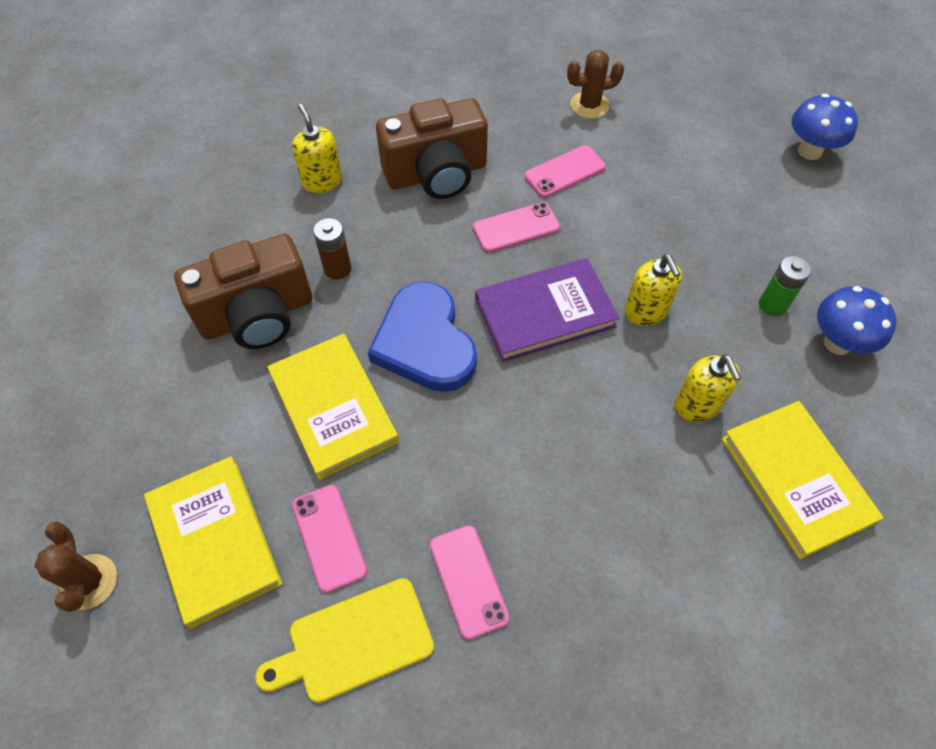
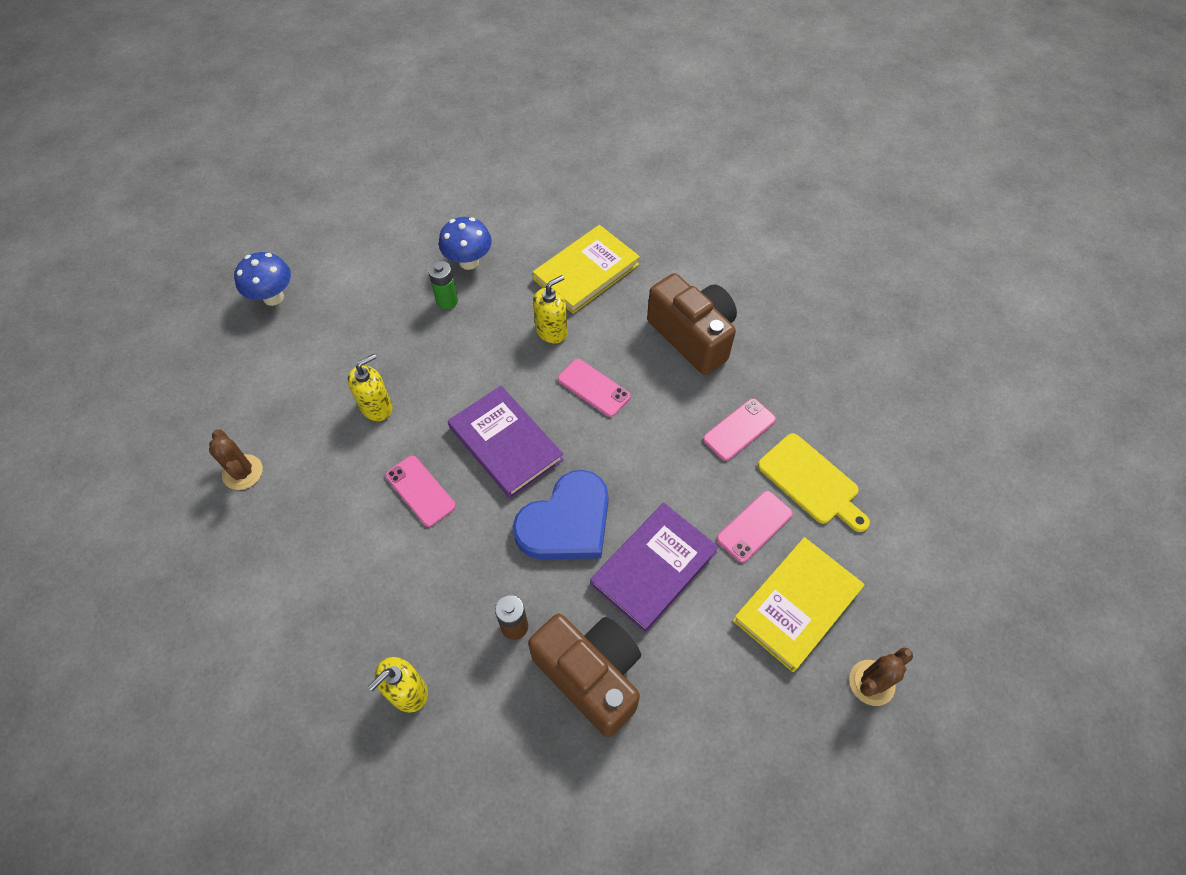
camera: 110 degrees left, 0 degrees up
yellow book [267,334,399,480] -> purple book [590,503,719,633]
brown camera [376,98,488,199] -> brown camera moved to [647,273,737,375]
pink phone [524,145,606,198] -> pink phone moved to [558,359,631,417]
yellow soap dispenser [625,255,682,326] -> yellow soap dispenser moved to [348,354,393,421]

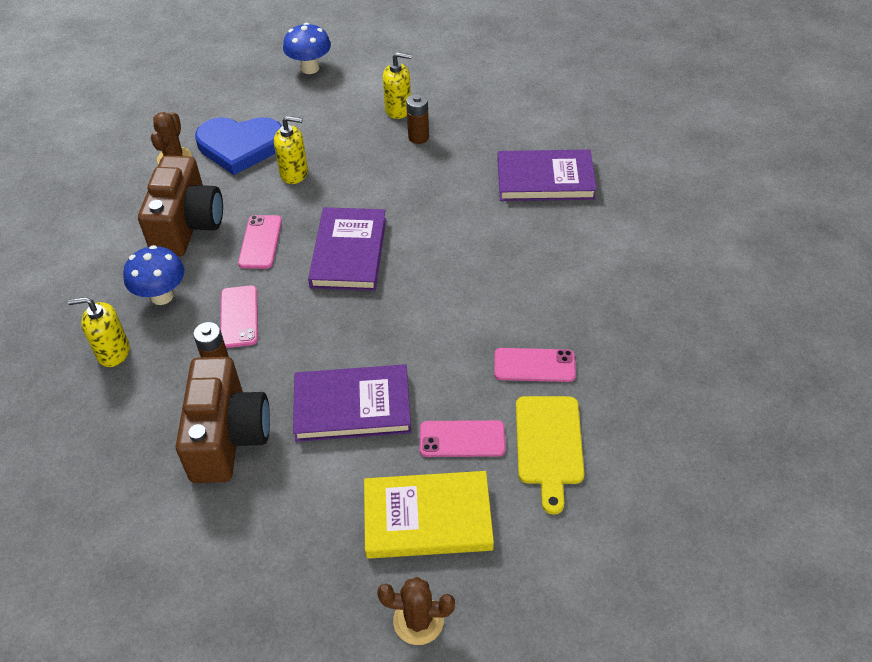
camera: 45 degrees right, 10 degrees down
green battery [428,261,458,309] -> brown battery [406,94,429,144]
blue mushroom [439,217,492,270] -> blue mushroom moved to [123,245,185,305]
blue heart [513,470,609,559] -> blue heart moved to [195,117,282,175]
yellow book [533,225,640,314] -> purple book [498,150,597,201]
yellow soap dispenser [533,275,567,344] -> yellow soap dispenser moved to [383,52,412,119]
pink phone [558,359,631,417] -> pink phone moved to [220,285,258,348]
brown camera [647,273,737,375] -> brown camera moved to [138,155,223,257]

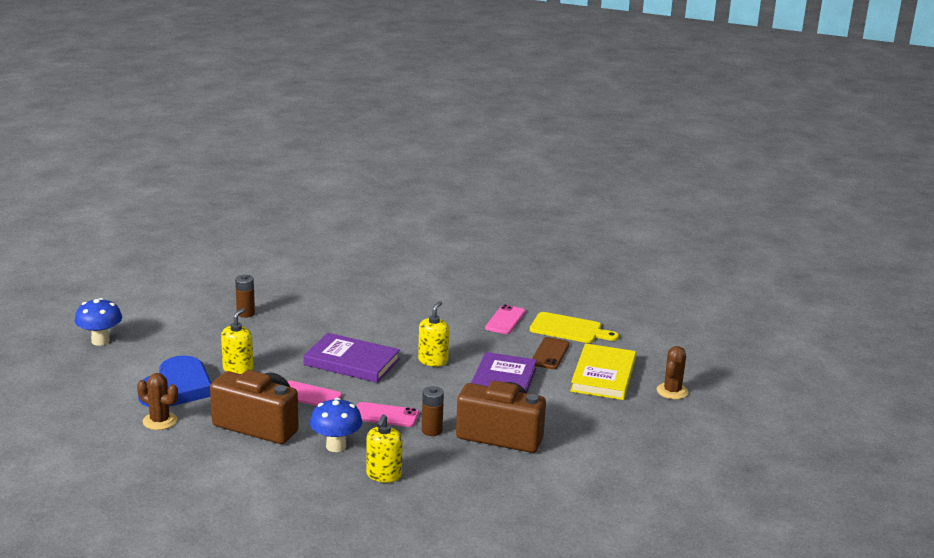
camera: 75 degrees left, 25 degrees down
yellow soap dispenser [383,52,412,119] -> yellow soap dispenser moved to [418,301,449,366]
pink phone [420,420,506,457] -> brown phone [532,337,570,369]
purple book [498,150,597,201] -> none

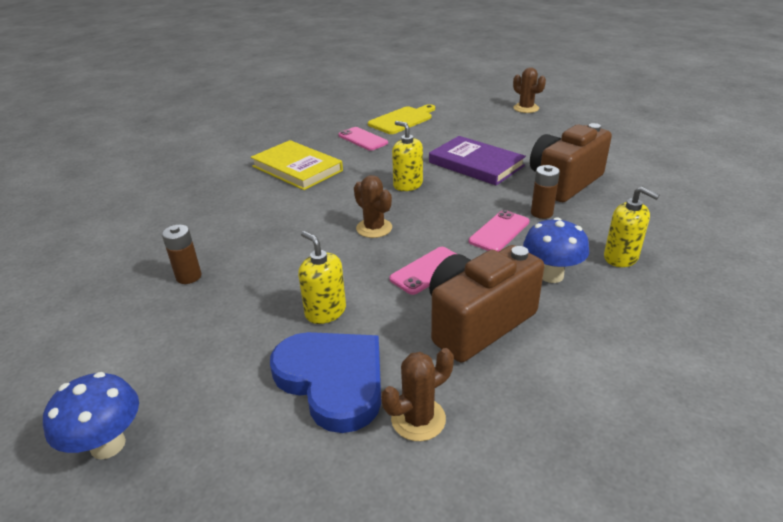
camera: 60 degrees left, 10 degrees up
purple book [303,333,400,383] -> brown cactus [354,175,392,238]
brown phone [532,337,570,369] -> none
yellow book [570,343,636,400] -> yellow book moved to [251,140,343,190]

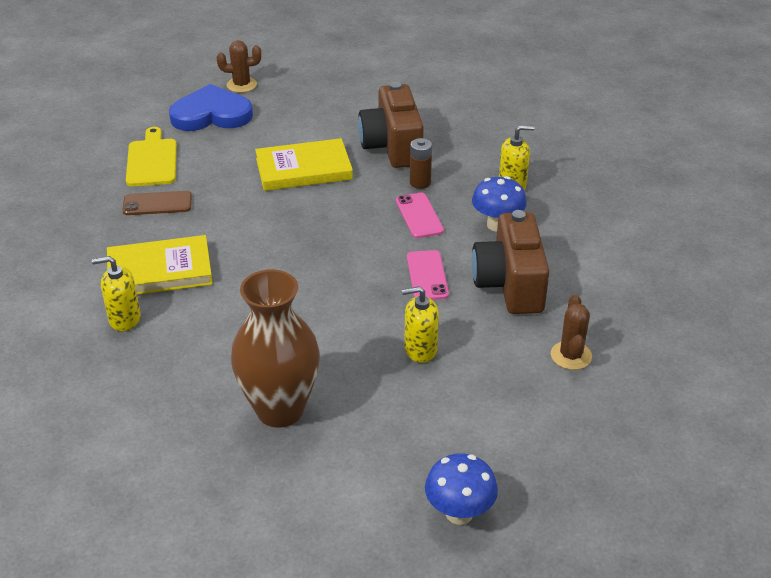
camera: 55 degrees left, 5 degrees up
brown battery [162,225,201,284] -> brown vase [231,269,320,428]
blue heart [270,332,381,433] -> blue heart moved to [169,84,253,131]
pink phone [339,127,388,151] -> brown phone [122,191,192,215]
brown cactus [354,175,392,238] -> none
yellow soap dispenser [392,121,423,191] -> yellow soap dispenser moved to [92,256,141,331]
purple book [429,136,526,185] -> yellow book [255,138,353,191]

